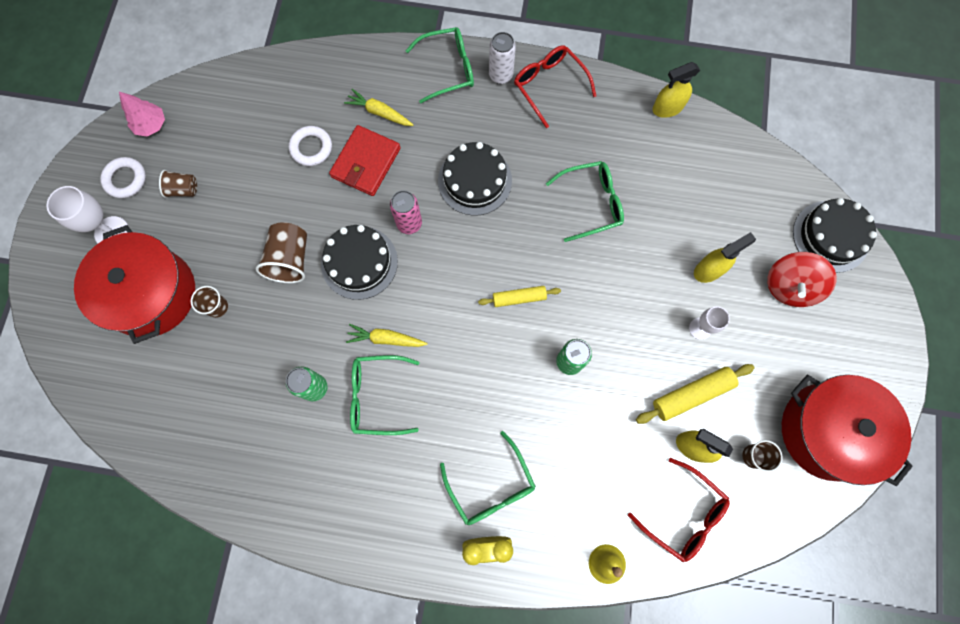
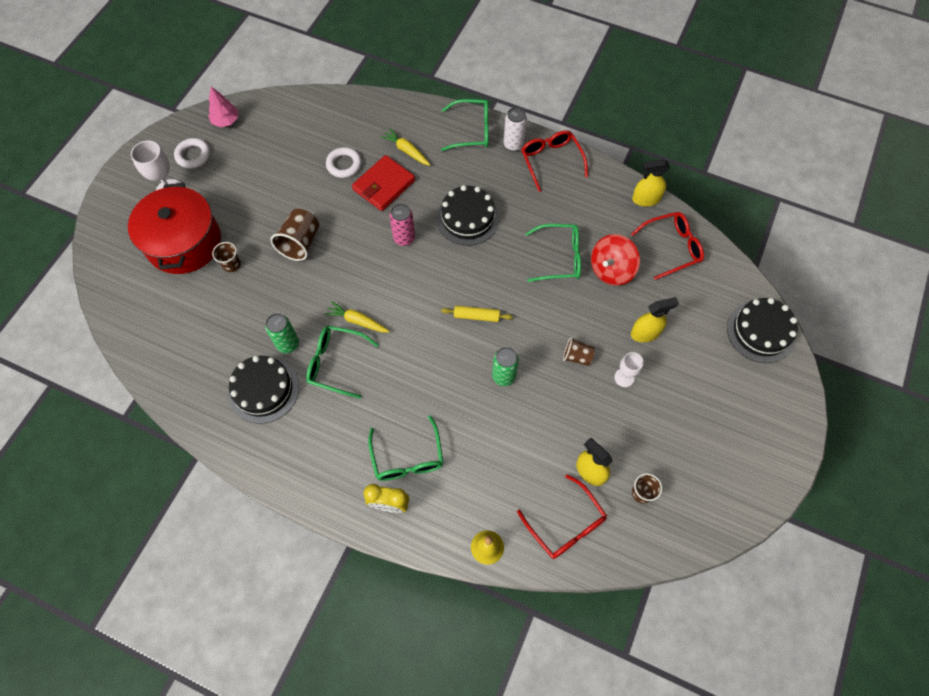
camera: 15 degrees right, 10 degrees down
brown cup [159,170,197,198] -> brown cup moved to [563,337,595,366]
black cake [321,225,398,300] -> black cake moved to [228,356,299,424]
yellow rolling pin [636,364,754,424] -> none
red spinning top [767,252,837,307] -> red spinning top moved to [591,234,640,286]
red pot [782,375,913,486] -> none
none -> red glasses [631,212,704,280]

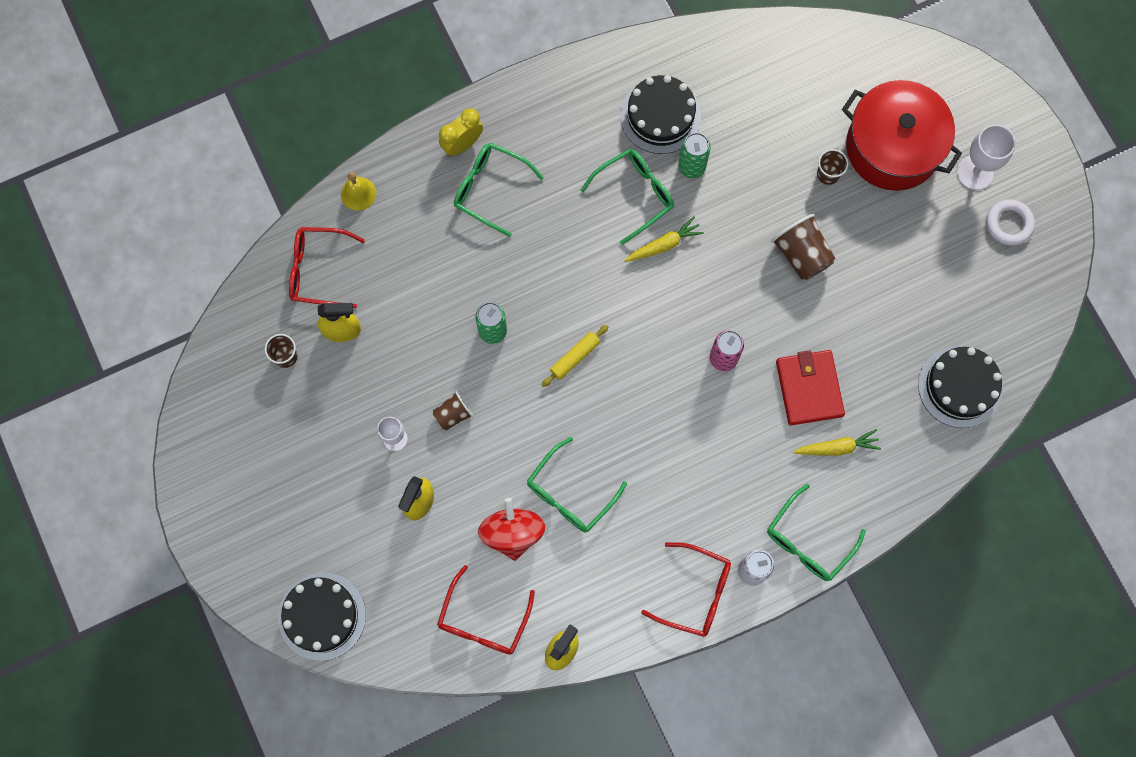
camera: 130 degrees right, 10 degrees up
pink tree [208,87,238,127] -> none
white ring [326,147,362,178] -> none
black cake [436,185,499,246] -> black cake moved to [918,346,1003,428]

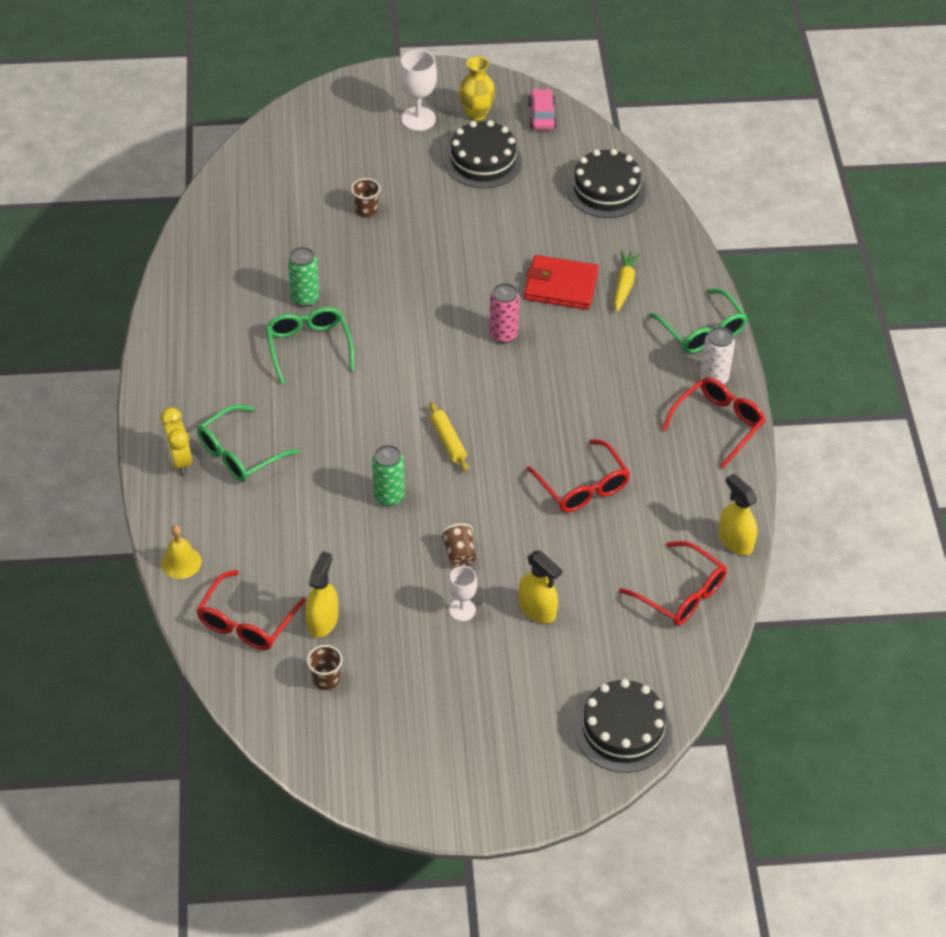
camera: 70 degrees left, 25 degrees down
red spinning top [478,498,545,561] -> none
green glasses [527,437,627,532] -> red glasses [527,439,630,512]
black cake [621,75,701,154] -> black cake moved to [444,120,522,188]
yellow carrot [625,216,704,262] -> none
brown cup [771,214,836,280] -> none
red pot [842,80,962,191] -> none
white ring [986,199,1035,246] -> yellow vase [459,56,495,121]
none -> pink car [528,89,557,130]

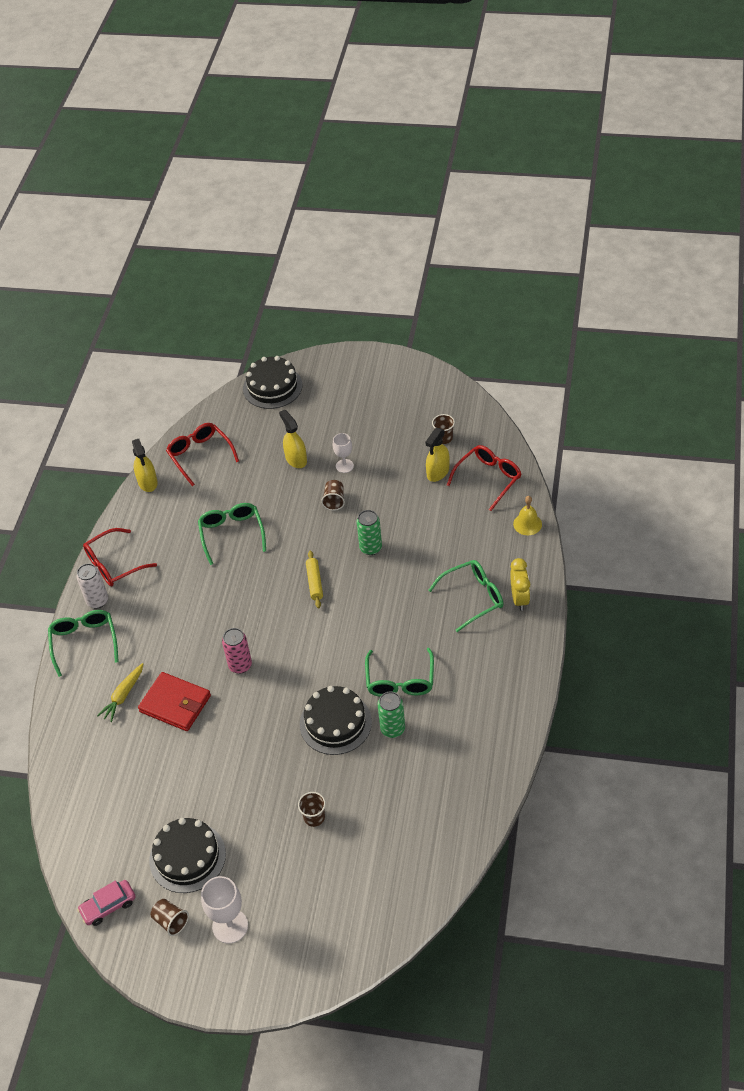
camera: 160 degrees left, 0 degrees up
yellow vase [459,56,495,121] -> brown cup [151,899,189,936]
red glasses [527,439,630,512] -> green glasses [198,503,266,565]
pink car [528,89,557,130] -> pink car turned 45 degrees clockwise [77,880,136,926]
black cake [567,149,646,218] -> black cake moved to [300,686,372,755]

